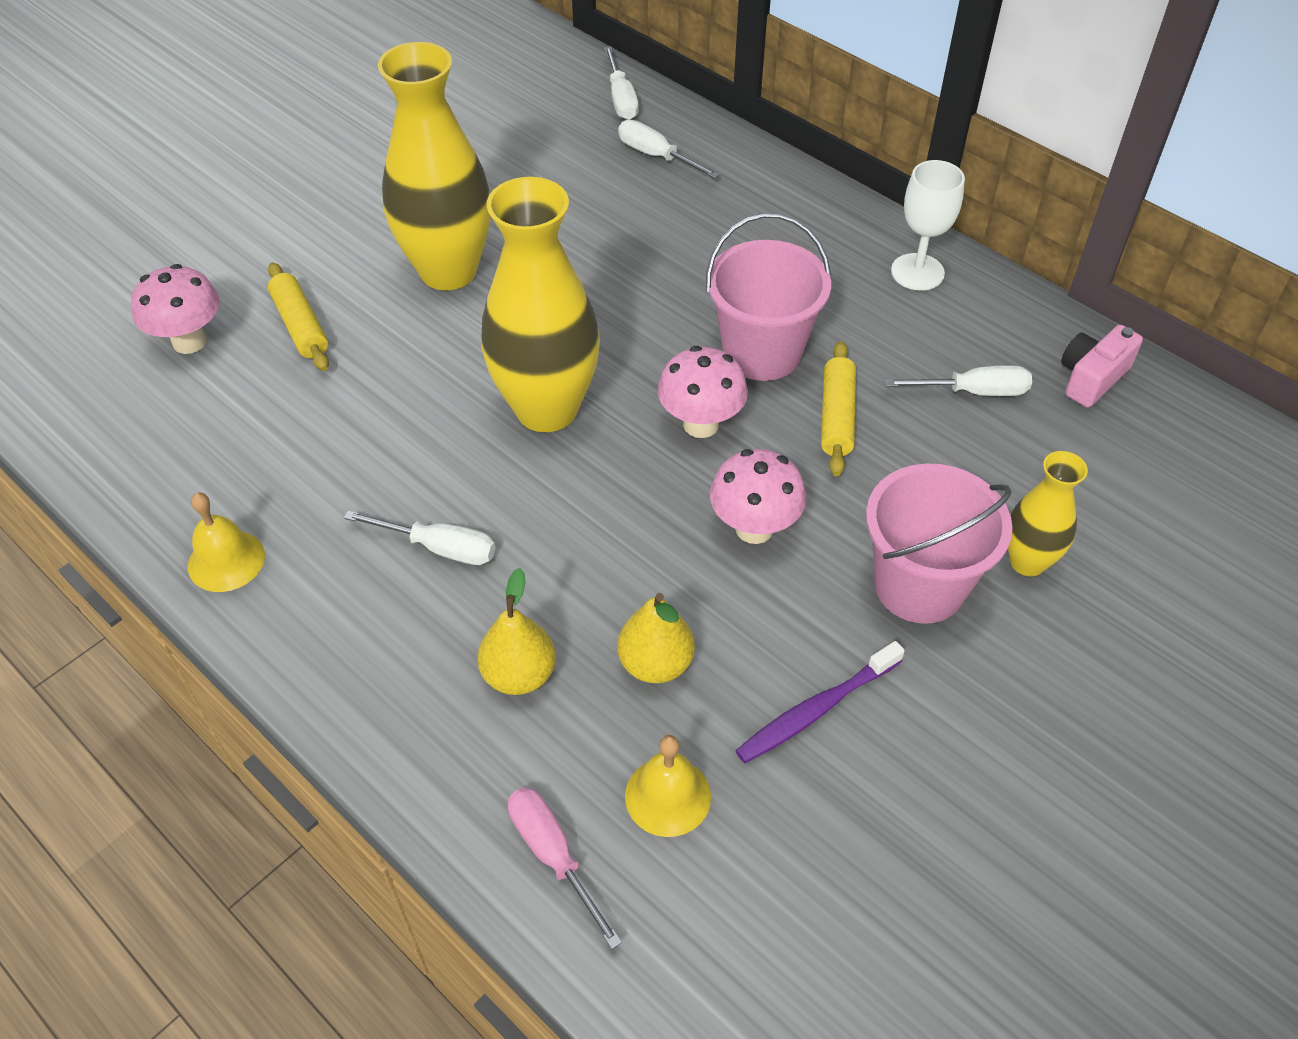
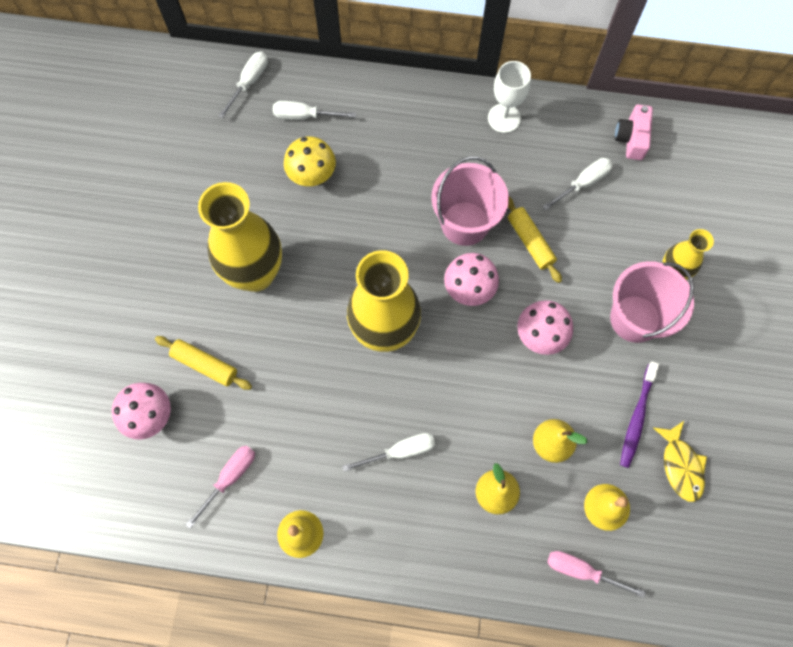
camera: 35 degrees left, 20 degrees up
white screwdriver [604,46,638,120] -> white screwdriver turned 105 degrees counterclockwise [218,52,268,118]
none -> pink screwdriver [186,445,255,529]
none -> yellow mushroom [284,136,336,186]
none -> yellow fish [653,421,707,502]

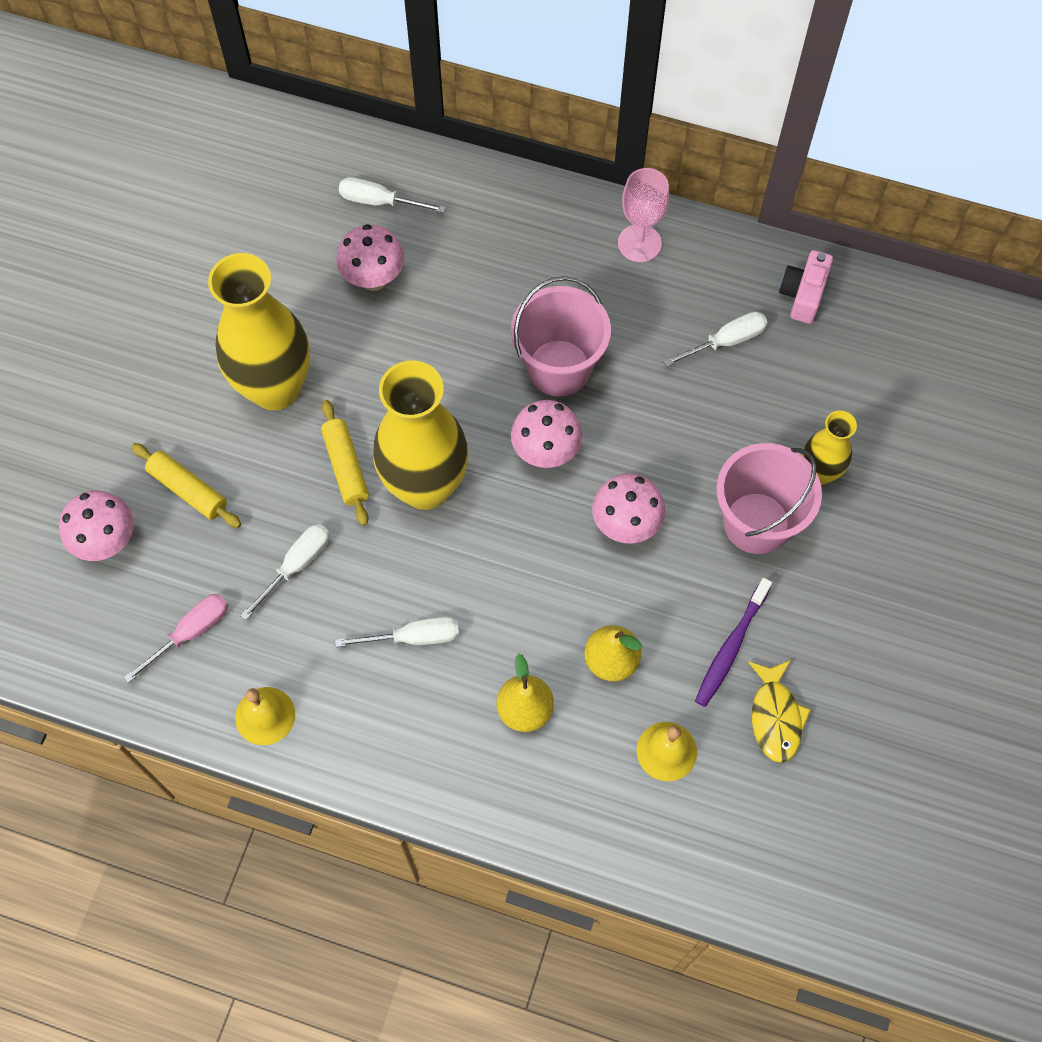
camera: 10 degrees right, 5 degrees down
white screwdriver [218,52,268,118] -> white screwdriver moved to [240,524,330,620]
yellow mushroom [284,136,336,186] -> pink mushroom [336,224,404,291]
white goblet [488,61,531,133] -> pink goblet [618,168,669,262]
yellow rolling pin [508,197,562,283] -> yellow rolling pin moved to [321,400,369,526]
pink screwdriver [547,551,646,598] -> none

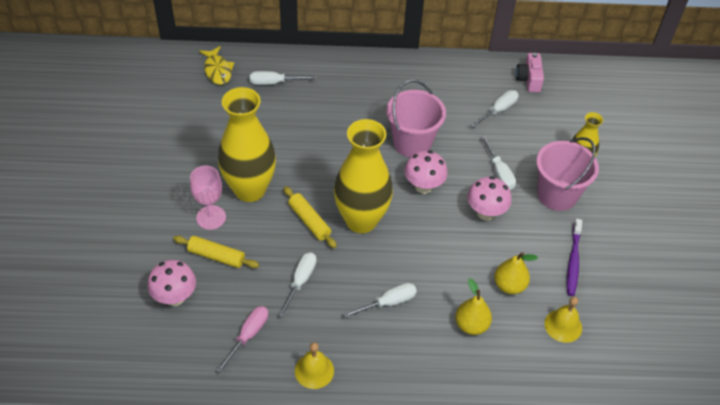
camera: 20 degrees left, 15 degrees down
pink mushroom [336,224,404,291] -> none
pink goblet [618,168,669,262] -> pink goblet moved to [190,166,226,230]
yellow fish [748,660,811,763] -> yellow fish moved to [199,46,234,85]
none -> white screwdriver [481,136,516,190]

